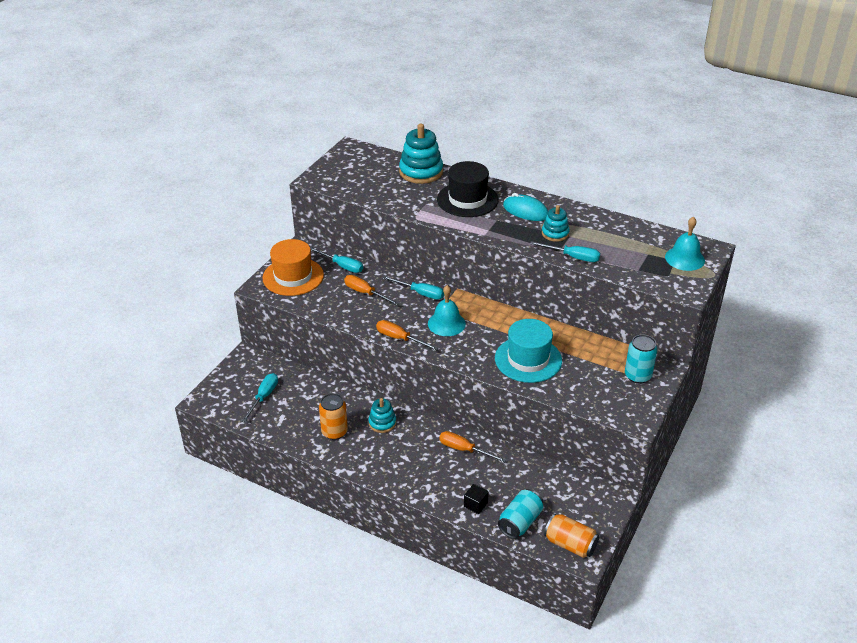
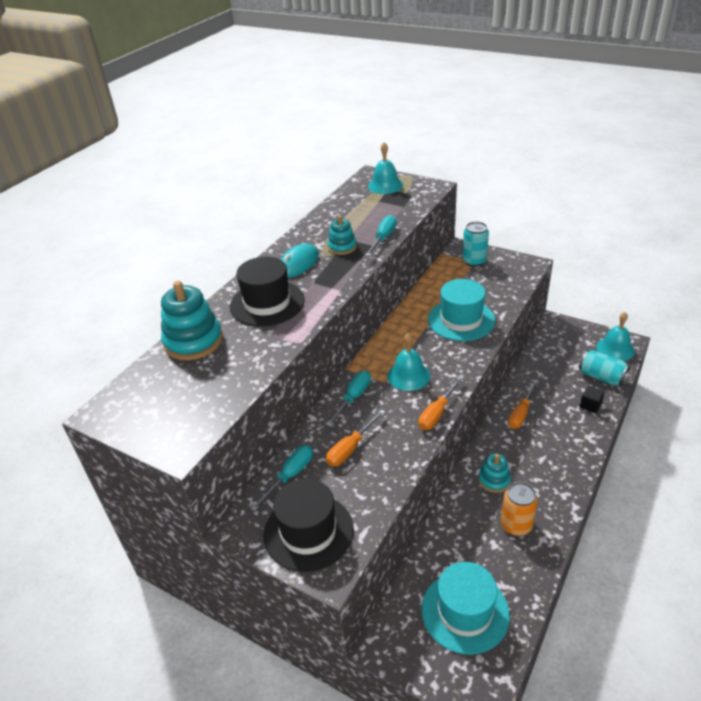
camera: 85 degrees left, 0 degrees up
turquoise screwdriver [242,373,278,422] -> turquoise hat [421,562,510,655]
orange hat [262,239,324,296] -> black hat [263,479,354,572]
orange can [544,514,599,558] -> turquoise bell [597,312,635,361]

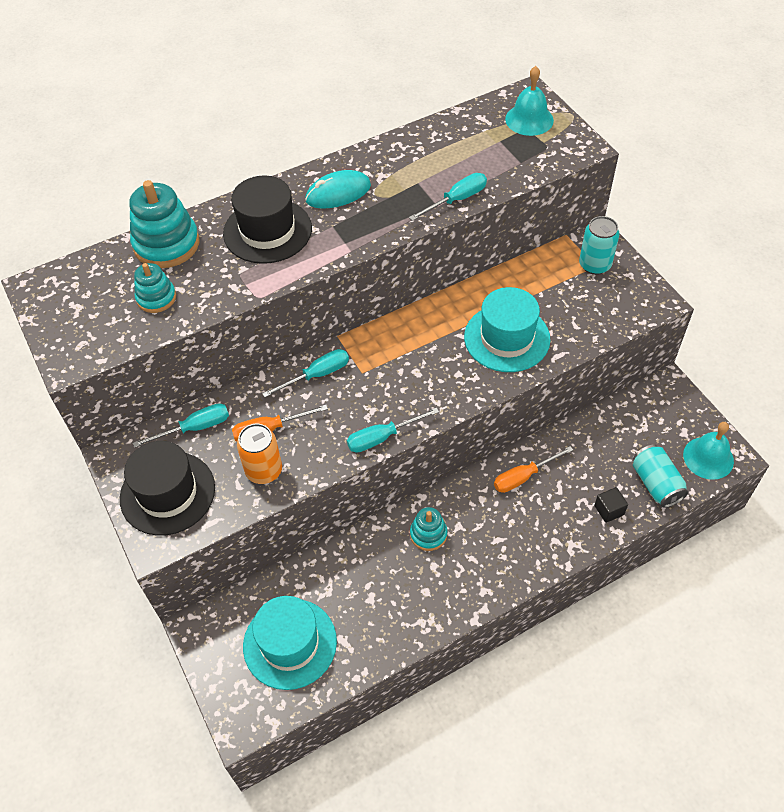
camera: 30 degrees right, 15 degrees up
turquoise stacking toy [328,215,357,255] -> turquoise stacking toy moved to [134,263,176,313]
turquoise bell [387,333,430,391] -> none
orange screwdriver [419,375,464,430] -> turquoise screwdriver [347,408,439,452]
orange can [501,482,538,536] -> orange can moved to [237,424,282,484]

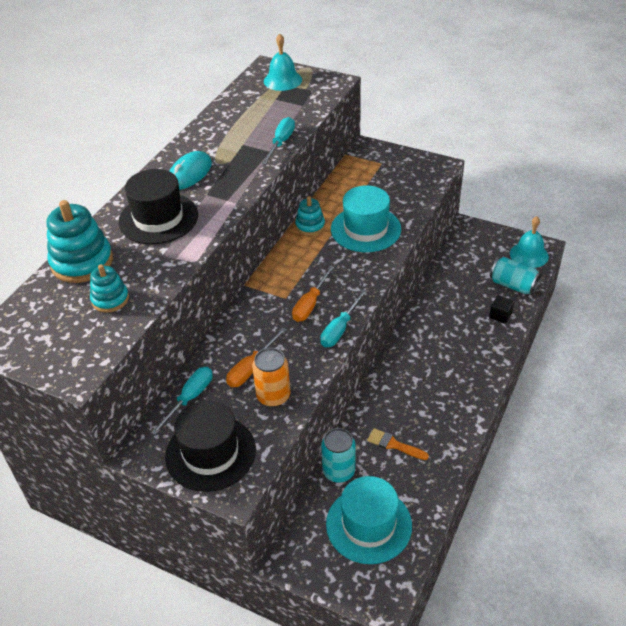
camera: 35 degrees left, 10 degrees down
turquoise screwdriver [262,349,349,397] -> none
turquoise stacking toy [410,507,447,551] -> turquoise stacking toy moved to [295,196,325,236]
orange screwdriver [494,446,573,493] -> orange screwdriver moved to [292,265,334,322]
turquoise can [579,216,620,275] -> turquoise can moved to [321,428,355,483]
none -> orange brush [367,428,429,460]

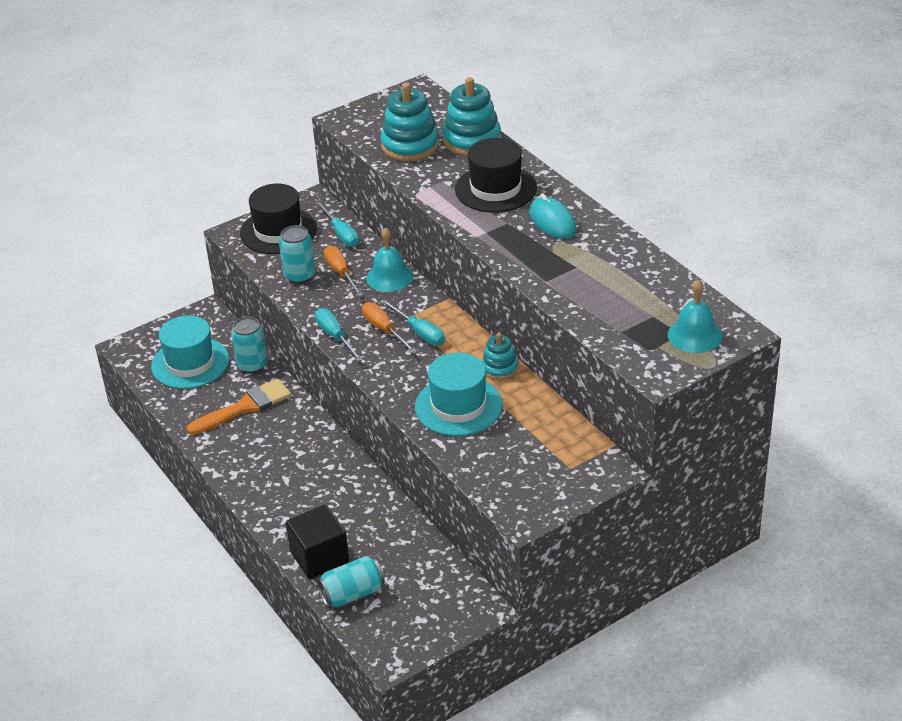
camera: 120 degrees right, 5 degrees down
turquoise stacking toy [90,264,129,313] -> turquoise stacking toy [380,83,439,161], size x1.74
orange can [252,348,290,407] -> turquoise can [279,225,315,284]
turquoise screwdriver [262,117,295,165] -> turquoise screwdriver moved to [381,300,445,345]
orange brush [367,428,429,460] -> orange brush [186,378,291,435], size x1.73
black cube [489,295,514,324] -> black cube [286,504,350,579], size x1.99
turquoise bell [510,216,549,268] -> turquoise bell moved to [366,227,413,292]

